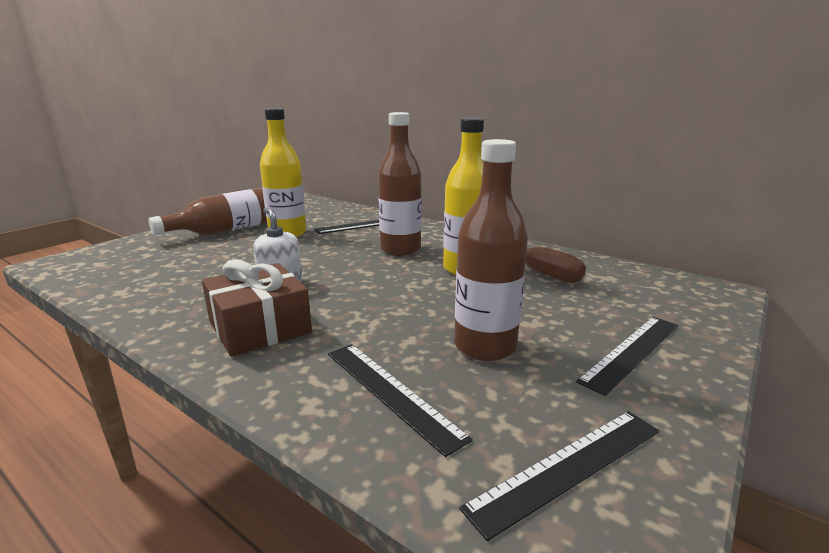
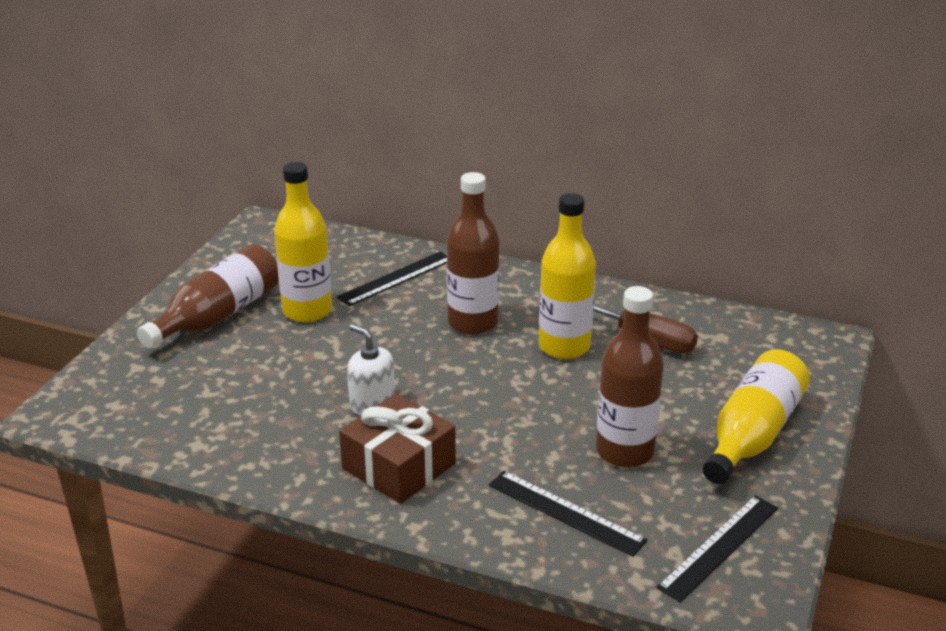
camera: 15 degrees left, 10 degrees up
black ruler [576,317,679,396] -> yellow bottle [703,349,810,484]

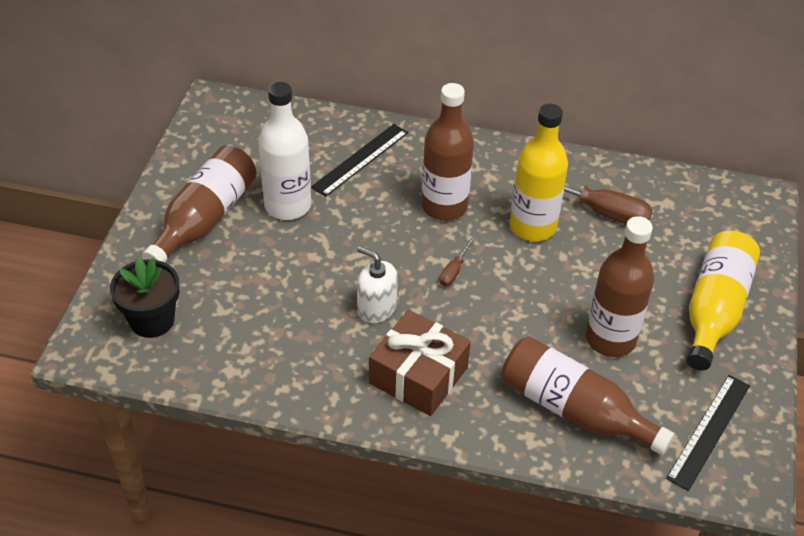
camera: 10 degrees left, 15 degrees up
yellow bottle [274,162,332,322] -> white bottle [259,82,311,220]
black ruler [489,471,647,557] -> brown bottle [501,336,675,455]
none -> black flower pot [110,257,180,338]
none -> brown screwdriver [439,237,476,286]

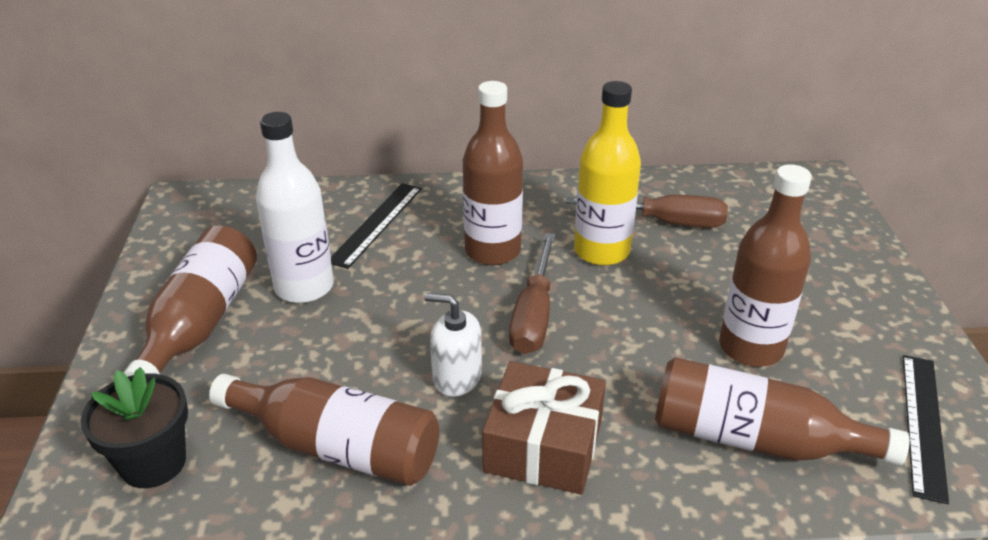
camera: 15 degrees left, 10 degrees down
brown screwdriver [439,237,476,286] -> brown screwdriver [509,233,556,354], size x2.04
yellow bottle [687,231,760,371] -> none
none -> brown bottle [209,374,439,486]

